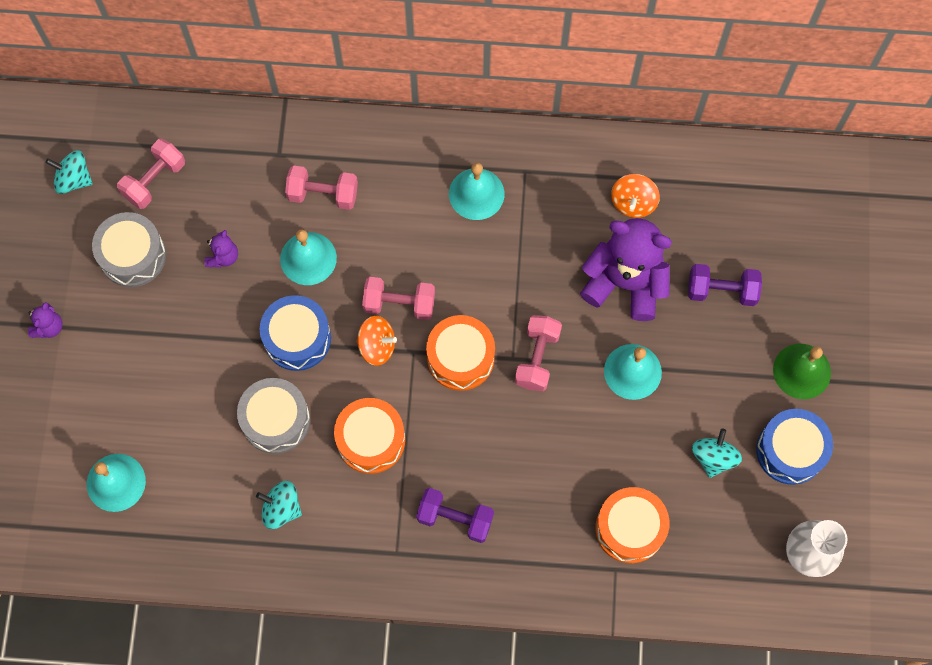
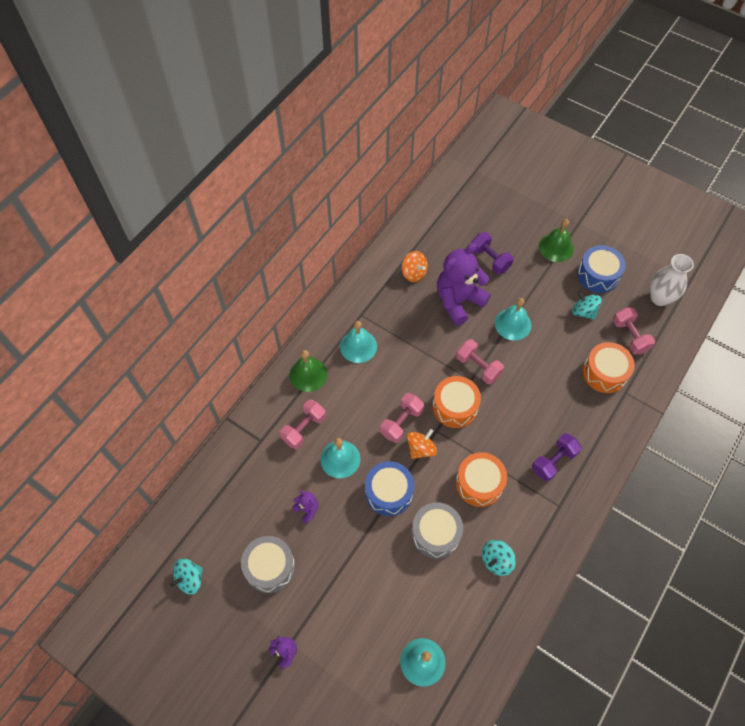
camera: 60 degrees left, 10 degrees down
pink dumbbell [117,139,185,209] -> pink dumbbell moved to [613,307,655,355]
purple dumbbell [688,264,762,306] -> purple dumbbell turned 75 degrees counterclockwise [472,232,514,274]
none -> green bell [290,350,327,392]

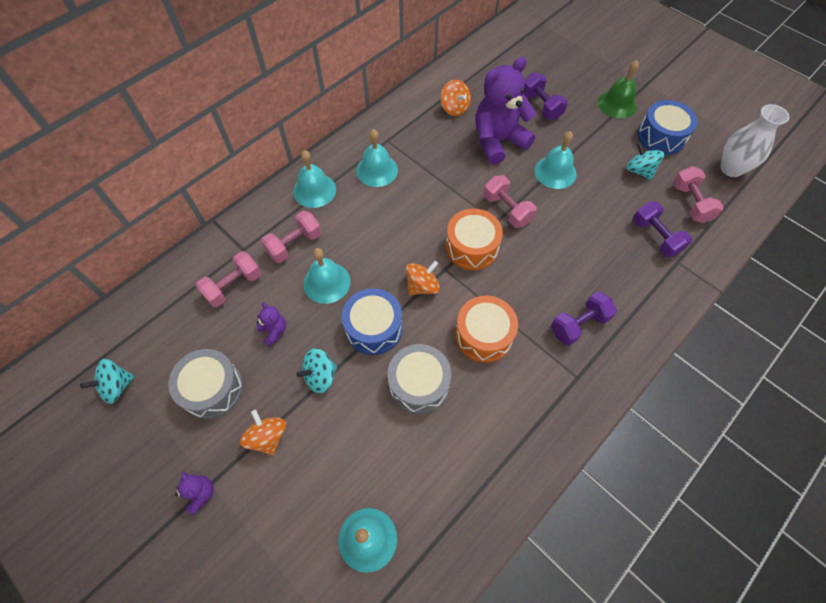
camera: 10 degrees right, 0 degrees up
green bell [290,350,327,392] -> turquoise bell [293,150,336,208]
pink dumbbell [380,393,424,443] -> pink dumbbell moved to [196,251,261,307]
turquoise spinning top [482,540,516,576] -> turquoise spinning top moved to [297,348,337,393]
orange drum [583,342,635,393] -> purple dumbbell [633,201,692,257]
none -> orange spinning top [240,410,286,455]

